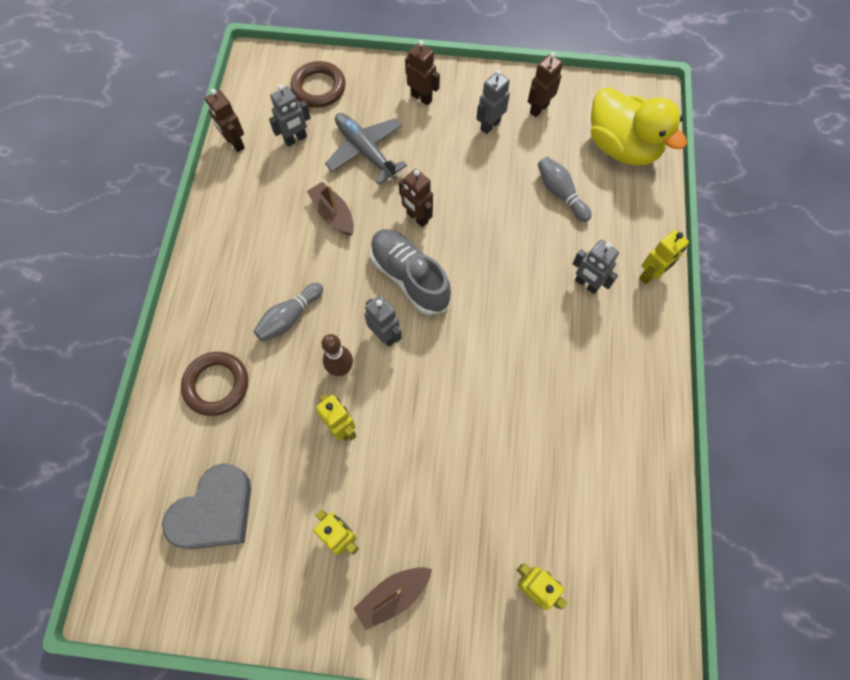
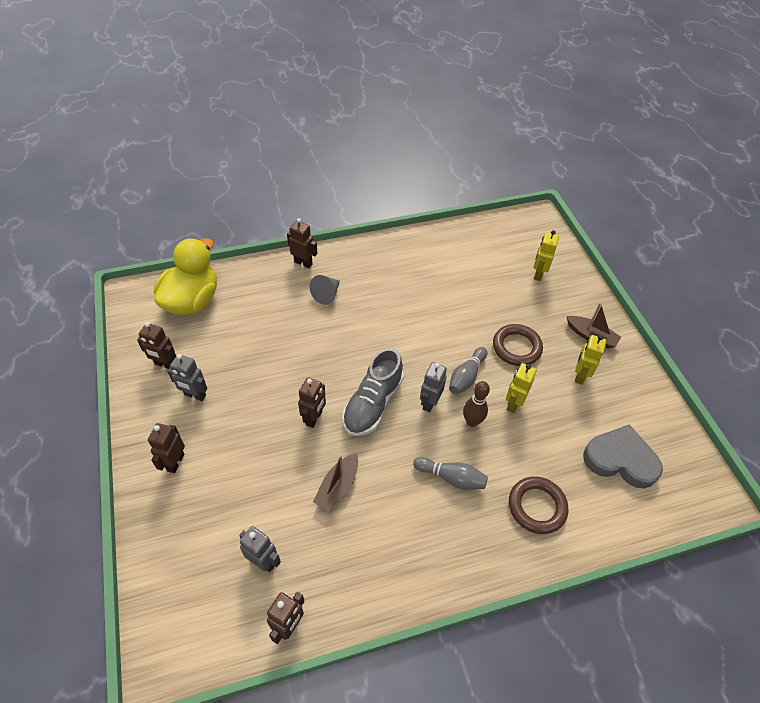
camera: 115 degrees left, 15 degrees down
brown ring [291,61,346,108] -> brown ring moved to [493,324,543,366]
grey plane [325,113,407,184] -> none
grey bowling pin [538,157,592,222] -> grey bowling pin moved to [449,347,487,395]
grey robot [572,240,619,294] -> grey cone [310,275,340,305]
yellow robot [639,230,689,284] -> brown robot [287,218,318,268]

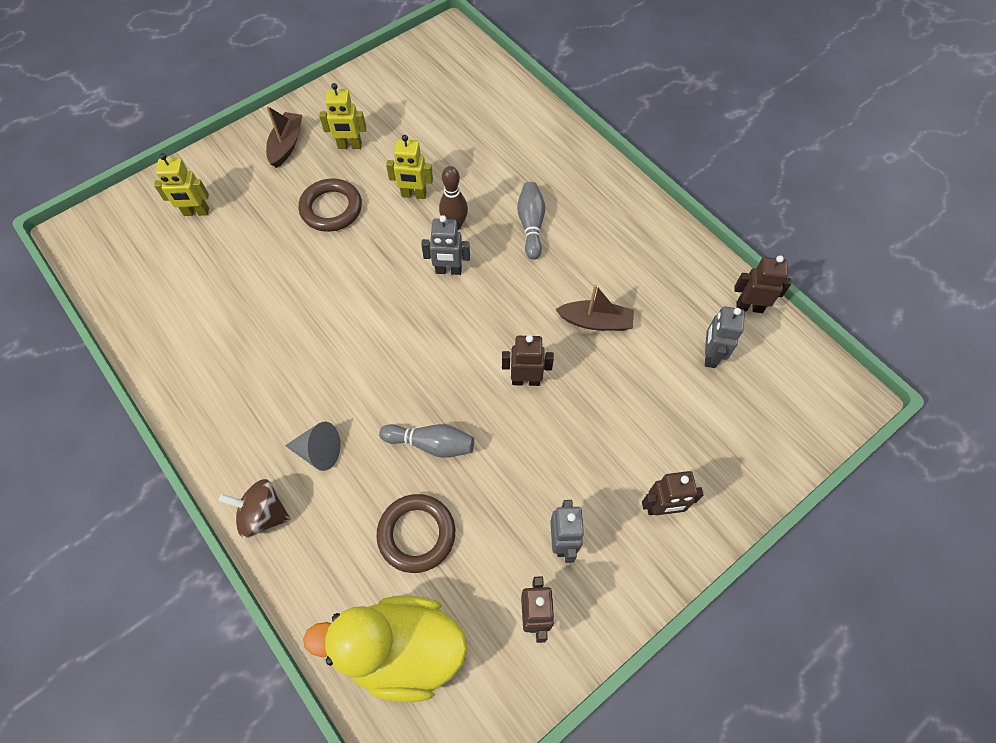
camera: 110 degrees left, 10 degrees up
brown robot [287,218,318,268] -> brown spinning top [219,479,290,538]
grey shoe [342,348,404,436] -> none
grey bowling pin [449,347,487,395] -> grey bowling pin moved to [379,424,474,458]
brown ring [509,477,568,534] -> brown ring moved to [376,494,455,573]
grey heart [583,424,663,488] -> none

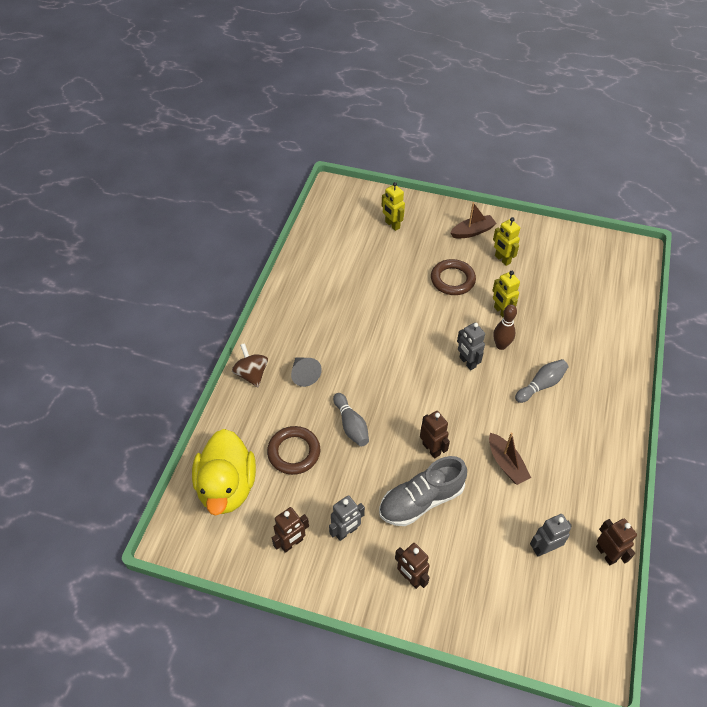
camera: 55 degrees right, 10 degrees down
yellow duck [303,595,468,702] -> yellow duck turned 150 degrees counterclockwise [192,429,256,515]
none -> grey shoe [379,456,467,526]

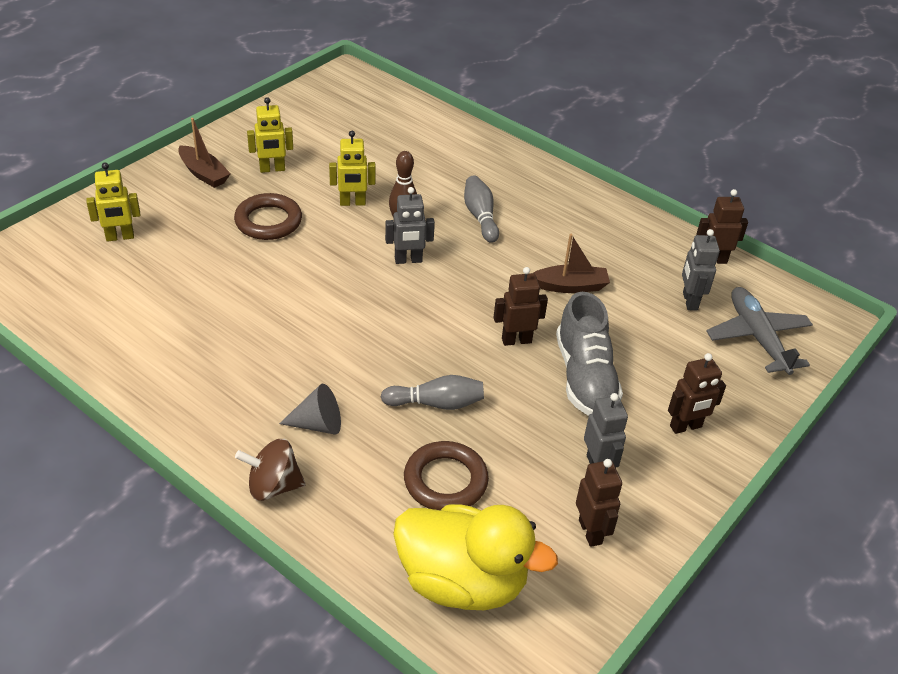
camera: 70 degrees left, 10 degrees down
brown boat [450,202,497,239] -> brown boat turned 135 degrees clockwise [178,118,231,188]
none -> grey plane [706,287,813,375]

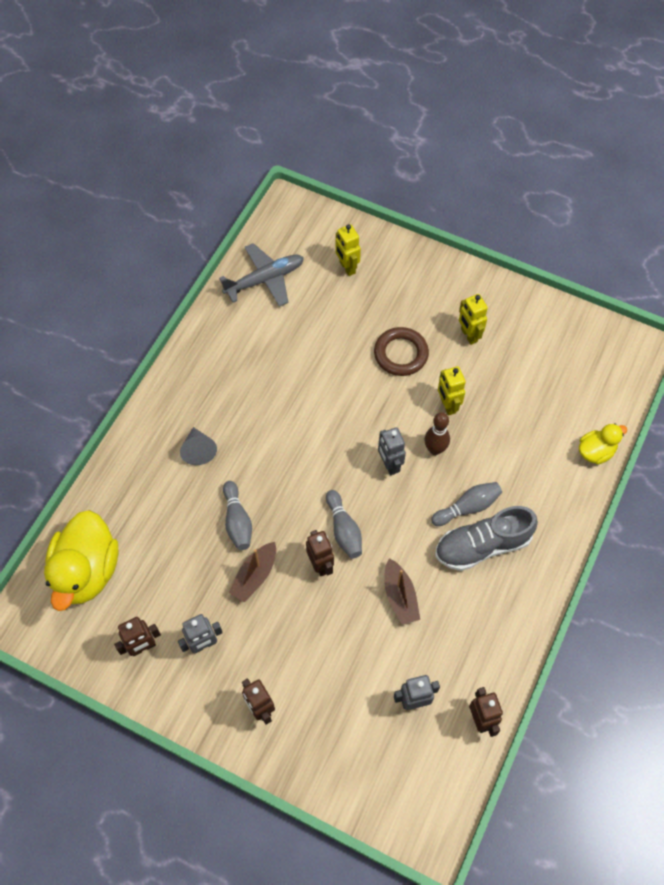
camera: 80 degrees right, 20 degrees up
brown boat [178,118,231,188] -> brown boat moved to [229,542,276,602]
brown spinning top [235,439,306,501] -> none
brown ring [404,441,489,510] -> none
grey shoe [556,292,623,416] -> grey shoe moved to [435,506,538,571]
grey plane [706,287,813,375] -> grey plane moved to [219,243,304,307]
none -> grey bowling pin [326,490,362,558]
none -> yellow duck [579,423,627,464]

